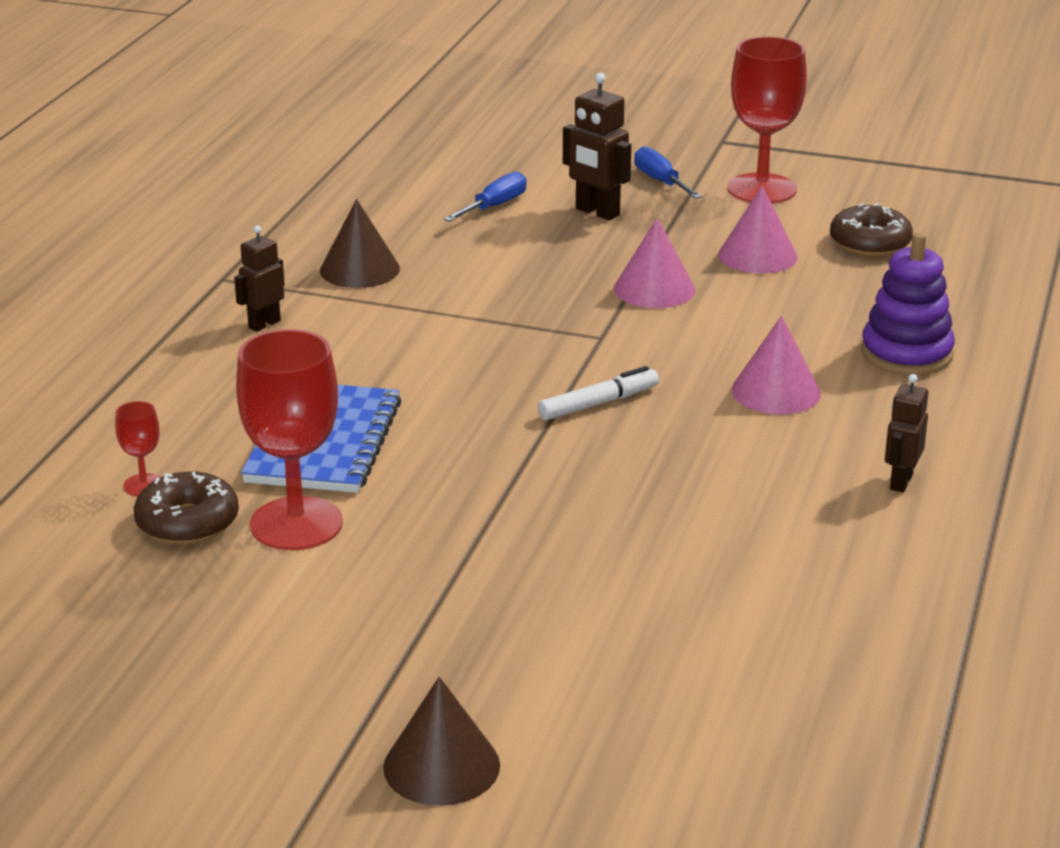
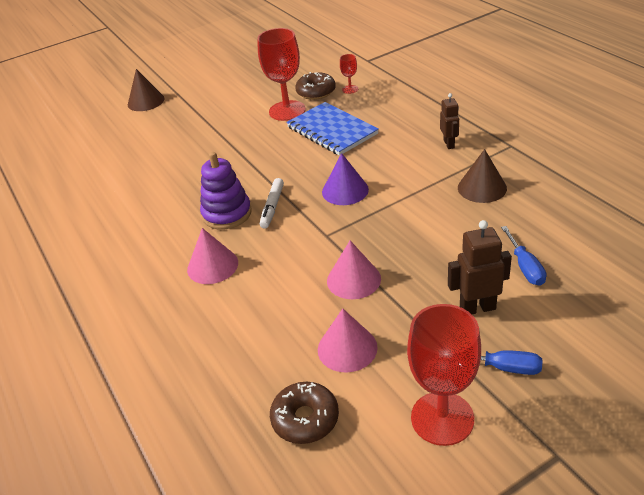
camera: 135 degrees right, 10 degrees up
purple stacking toy [861,232,955,375] -> purple stacking toy moved to [200,152,252,230]
brown robot [885,374,928,492] -> none
none -> purple cone [322,153,369,205]

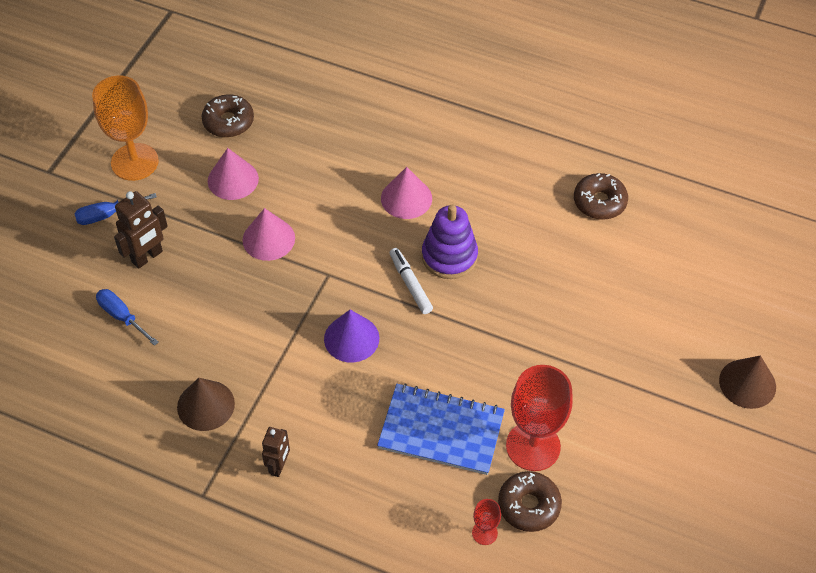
camera: 140 degrees right, 15 degrees up
red goblet [407,304,481,446] -> orange goblet [92,76,159,181]
brown robot [440,93,459,149] -> brown robot turned 120 degrees counterclockwise [262,427,290,477]
none -> brown donut [574,173,628,220]

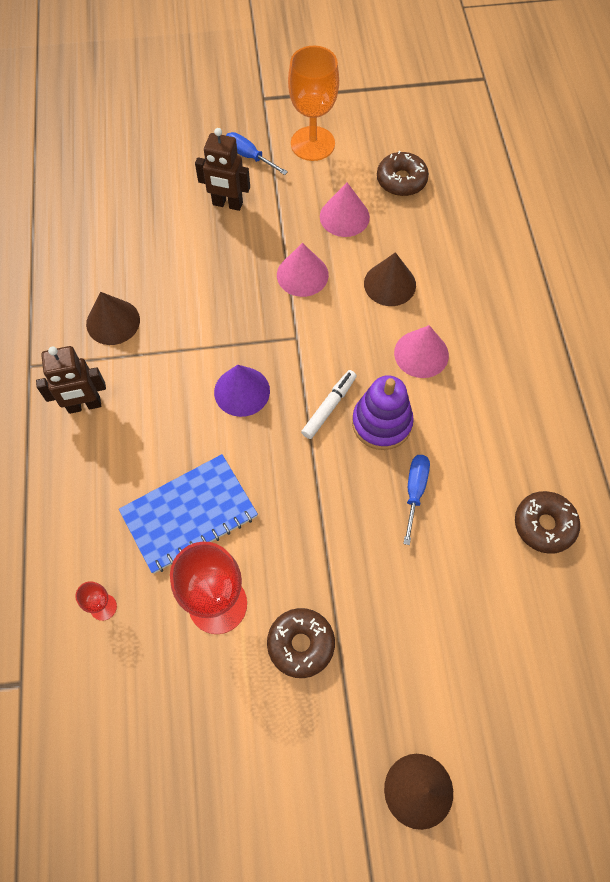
camera: 60 degrees right, 10 degrees up
blue screwdriver [96,289,159,346] -> blue screwdriver moved to [403,455,430,545]
brown robot [262,427,290,477] -> brown robot [36,346,106,414], size x1.50
blue notebook [377,383,505,475] -> blue notebook turned 75 degrees clockwise [119,454,258,574]
brown donut [498,471,562,532] -> brown donut moved to [267,608,335,678]
none -> brown cone [364,252,416,306]

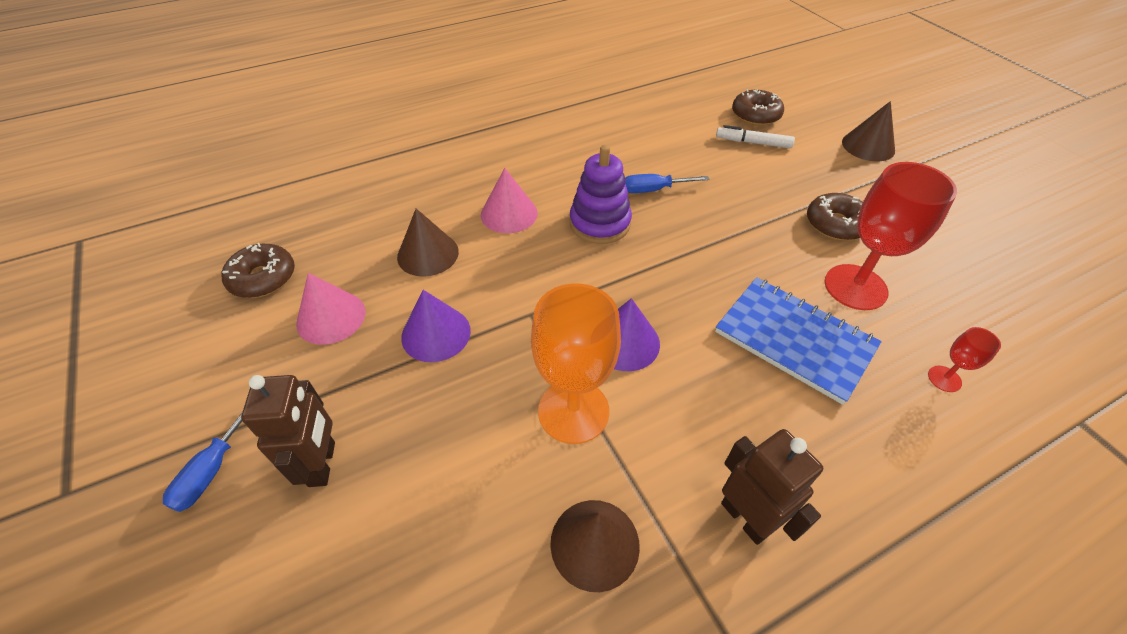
camera: 110 degrees left, 15 degrees down
pink cone [277,243,329,297] -> purple cone [401,290,471,362]
orange goblet [288,46,339,161] -> orange goblet moved to [531,283,621,444]
white marker [301,370,357,439] -> white marker moved to [716,125,795,148]
brown donut [515,491,580,554] -> brown donut moved to [732,89,784,126]

